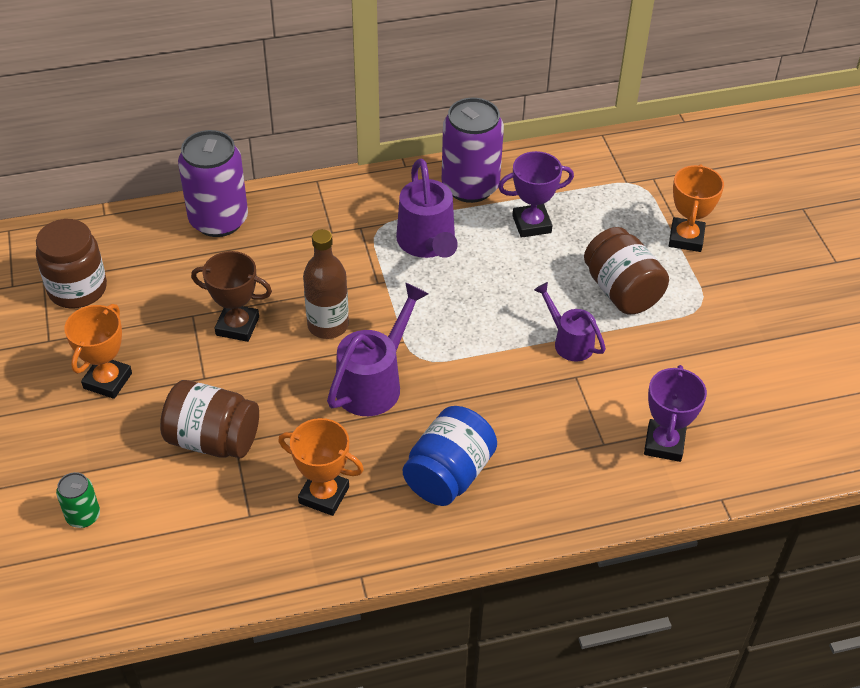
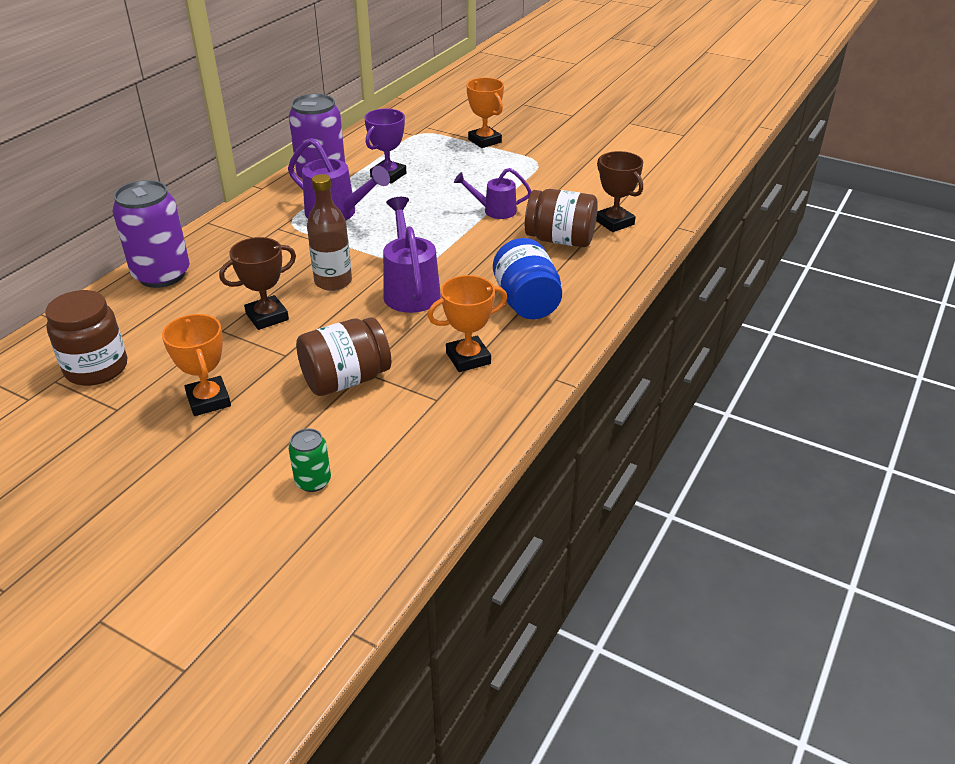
camera: 45 degrees left, 10 degrees down
brown jar [584,227,669,314] -> brown jar moved to [525,189,598,247]
purple trophy [644,365,707,462] -> brown trophy [596,151,643,232]

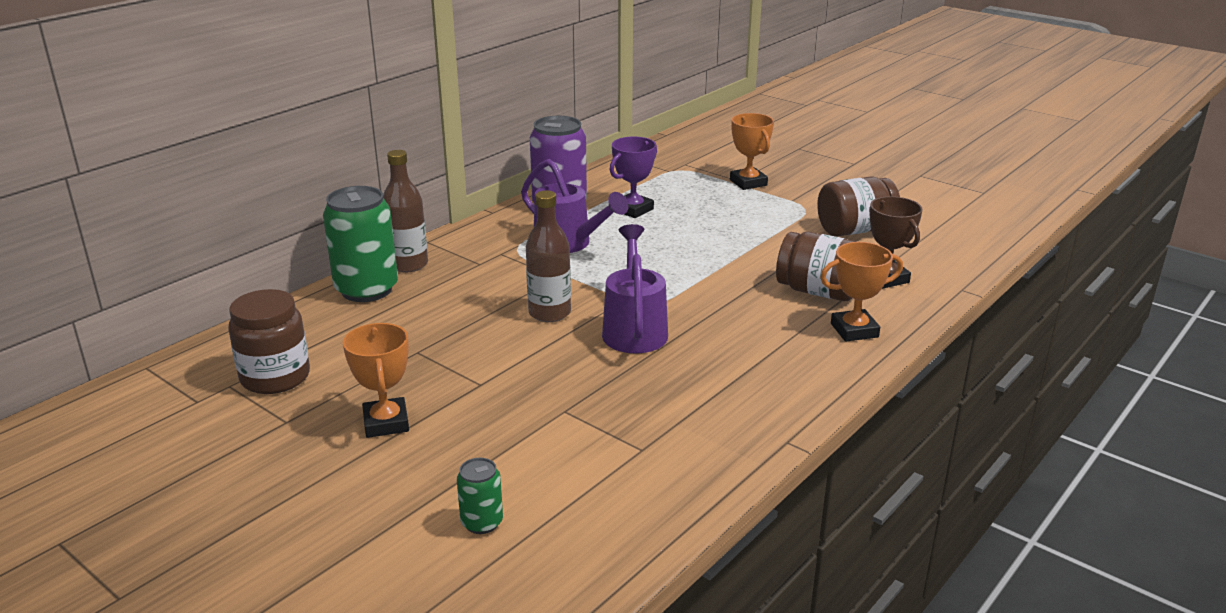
camera: 10 degrees right, 10 degrees down
purple can [112,180,190,288] -> green can [323,186,398,302]
brown trophy [219,237,296,330] -> none
brown jar [296,317,391,396] -> brown jar moved to [817,176,900,236]
orange trophy [428,275,507,372] -> orange trophy moved to [820,242,903,342]
purple watering can [454,168,532,219] -> none
blue jar [493,238,562,319] -> none
none -> brown bottle [383,150,428,272]

